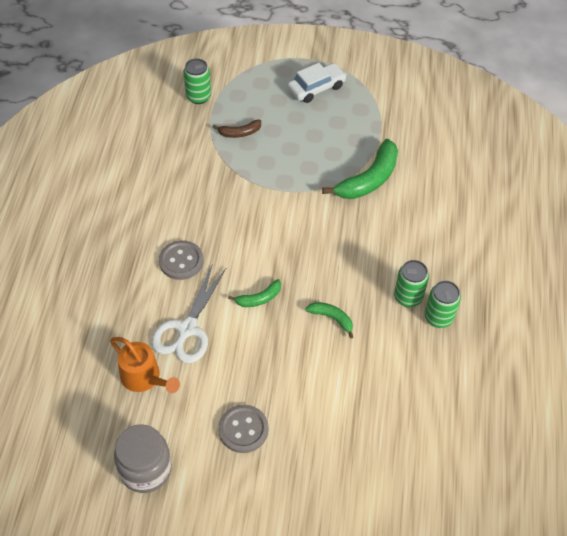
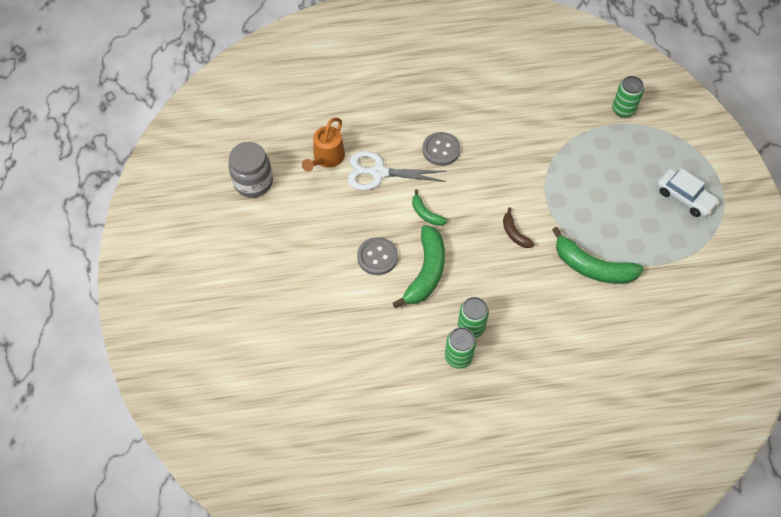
camera: 75 degrees right, 5 degrees up
brown banana [212,119,261,138] -> brown banana moved to [503,207,535,248]
grey button [219,405,268,453] -> grey button moved to [357,237,398,275]
green banana [305,302,353,339] -> green banana [393,225,445,308], size x1.92

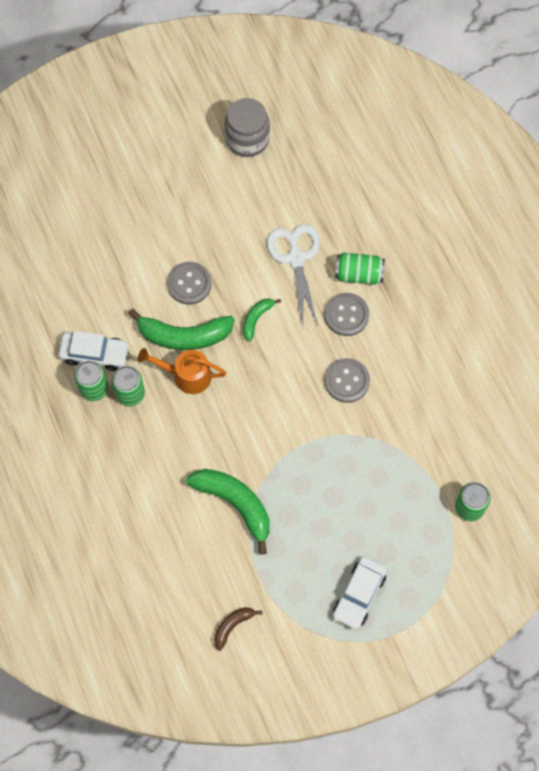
camera: 75 degrees right, 10 degrees up
orange watering can [302,118,345,172] -> orange watering can moved to [138,348,226,394]
brown banana [503,207,535,248] -> brown banana moved to [214,607,262,651]
green banana [552,227,644,284] -> green banana turned 120 degrees clockwise [186,469,269,555]
none -> white car [59,331,130,371]
none -> grey button [324,358,370,403]
none -> green can [335,253,385,285]

